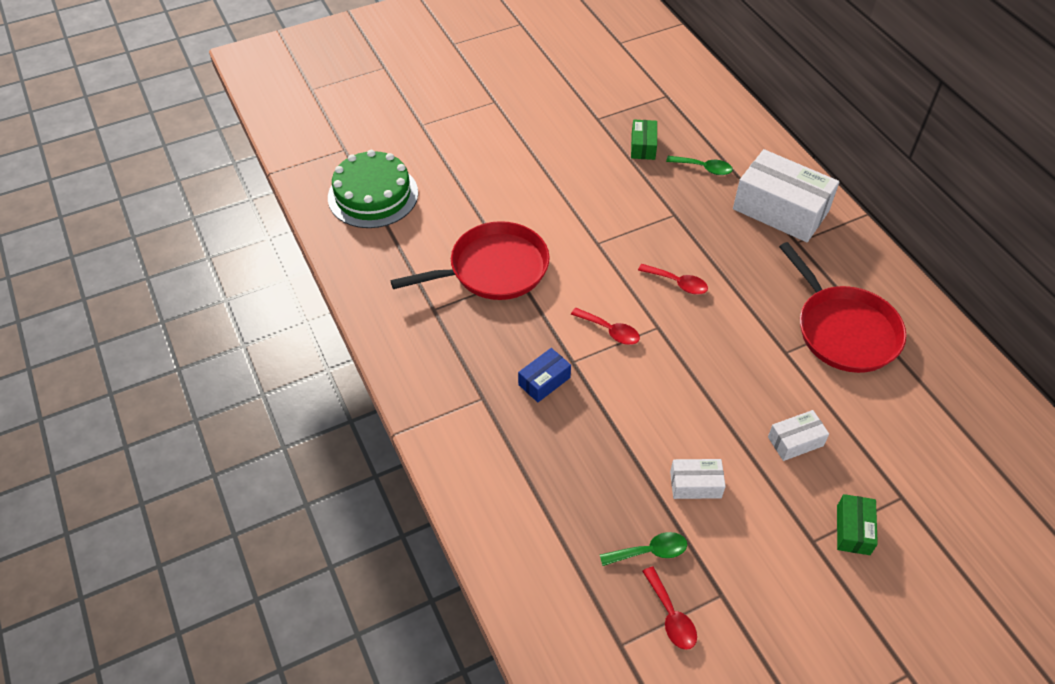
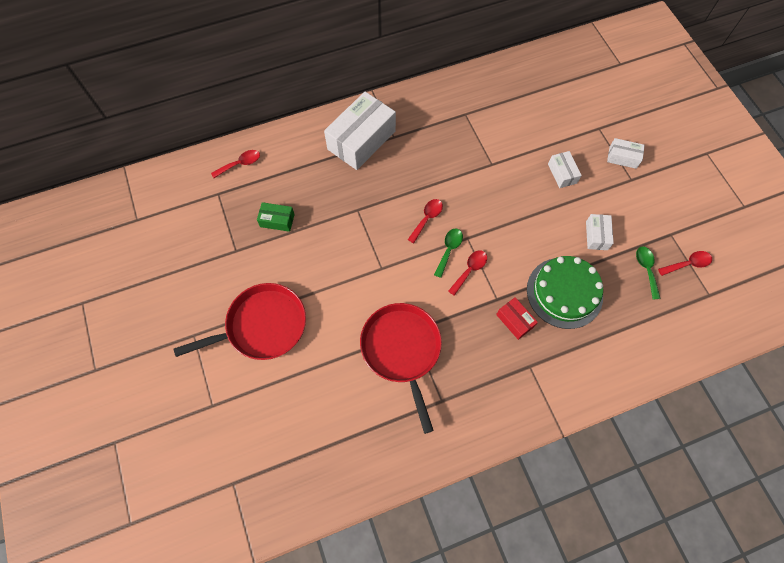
camera: 85 degrees left, 15 degrees up
green cake [328,150,418,228] -> green cake moved to [527,256,603,329]
blue box [518,348,571,402] -> red box [496,297,538,340]
green spoon [666,156,733,175] -> green spoon moved to [434,228,463,278]
red pan [779,242,906,373] -> red pan moved to [174,283,306,360]
green box [837,494,878,555] -> white box [607,138,645,169]
none -> red spoon [211,150,260,178]

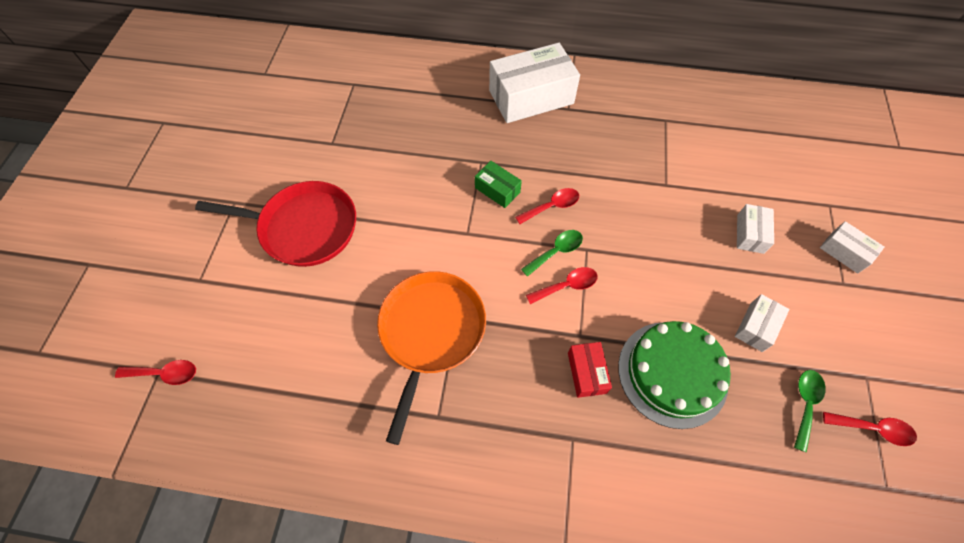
camera: 30 degrees right, 5 degrees down
red spoon [211,150,260,178] -> red spoon moved to [115,360,196,385]
green box [257,202,295,232] -> green box moved to [475,161,522,208]
red pan [360,303,442,434] -> orange pan [377,271,486,445]

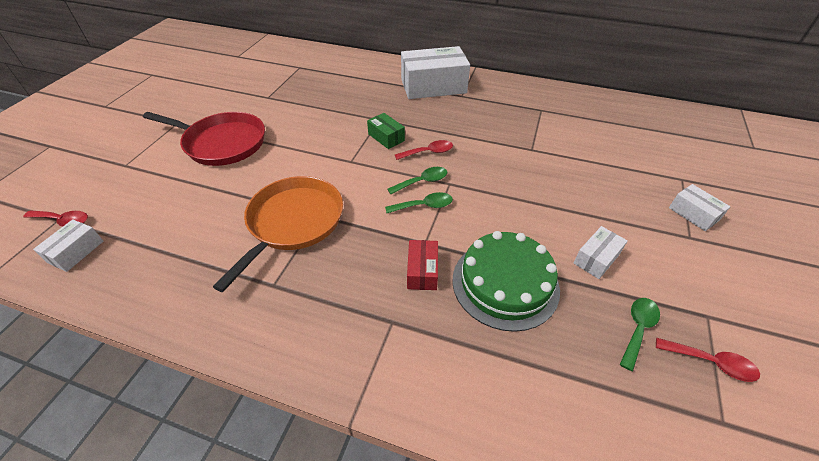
camera: 10 degrees right, 15 degrees down
red spoon [526,267,598,304] -> green spoon [385,192,453,213]
white box [737,204,774,254] -> white box moved to [33,219,103,272]

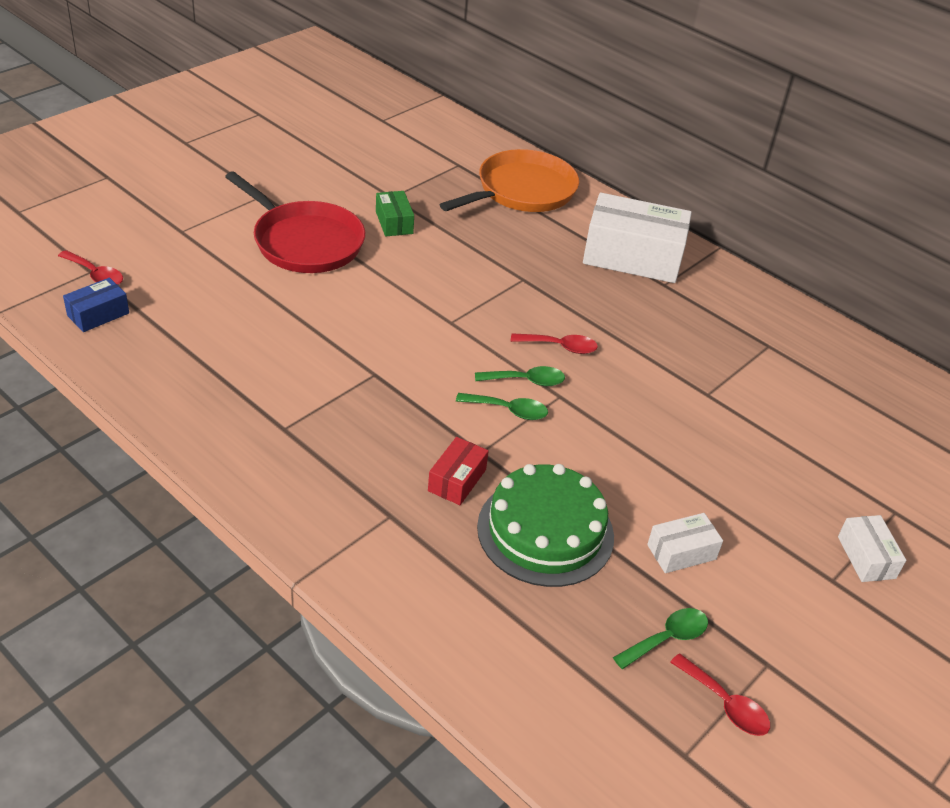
camera: 20 degrees right, 5 degrees down
white box [33,219,103,272] -> blue box [63,277,129,332]
orange pan [213,176,343,292] -> orange pan moved to [440,149,579,212]
green box [367,113,405,149] -> green box moved to [376,191,414,236]

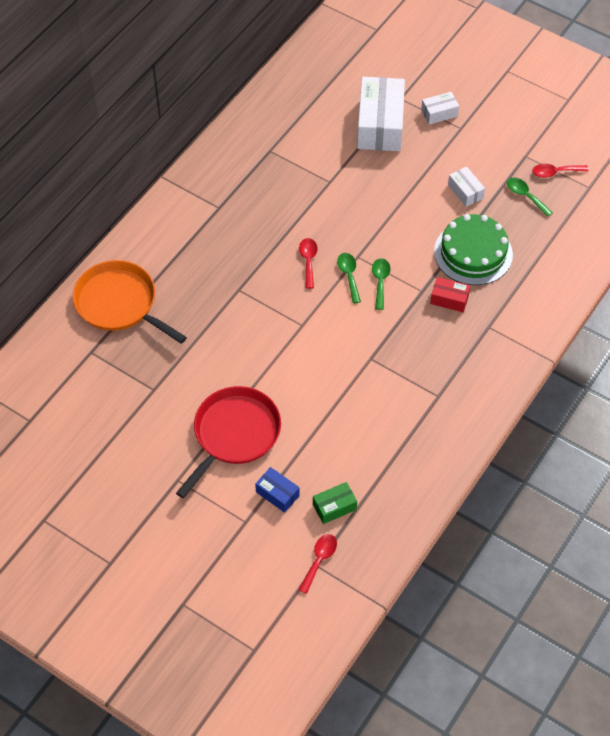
camera: 95 degrees left, 15 degrees up
blue box [63,277,129,332] -> blue box moved to [255,467,300,513]
green box [376,191,414,236] -> green box moved to [313,482,357,524]
white box [583,193,692,283] -> white box moved to [357,77,405,151]
red spoon [670,653,770,736] -> red spoon turned 135 degrees counterclockwise [532,164,589,178]

